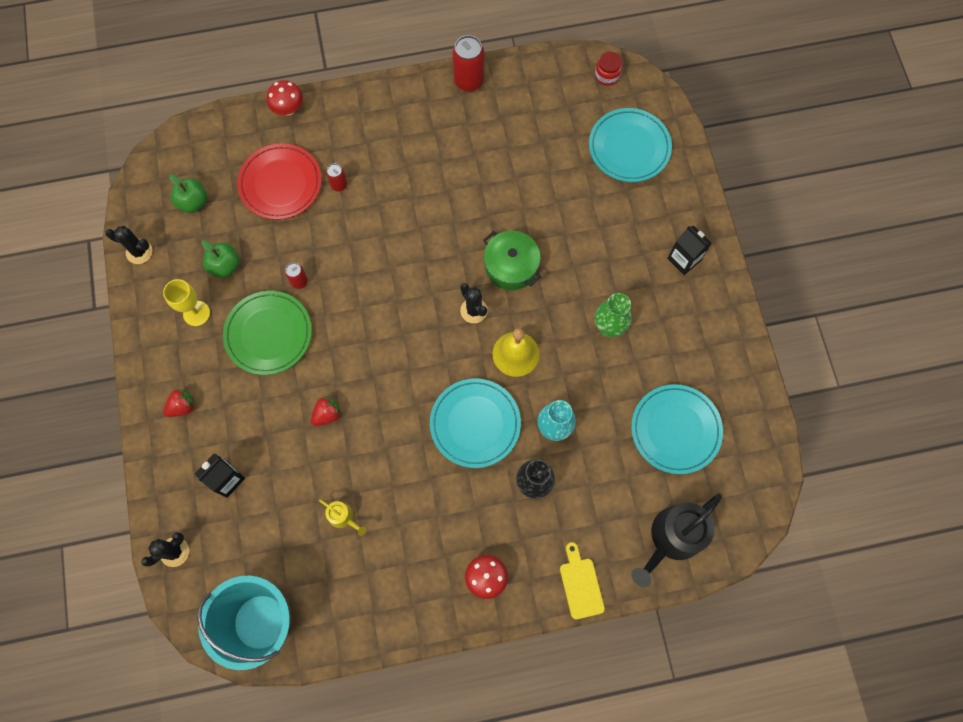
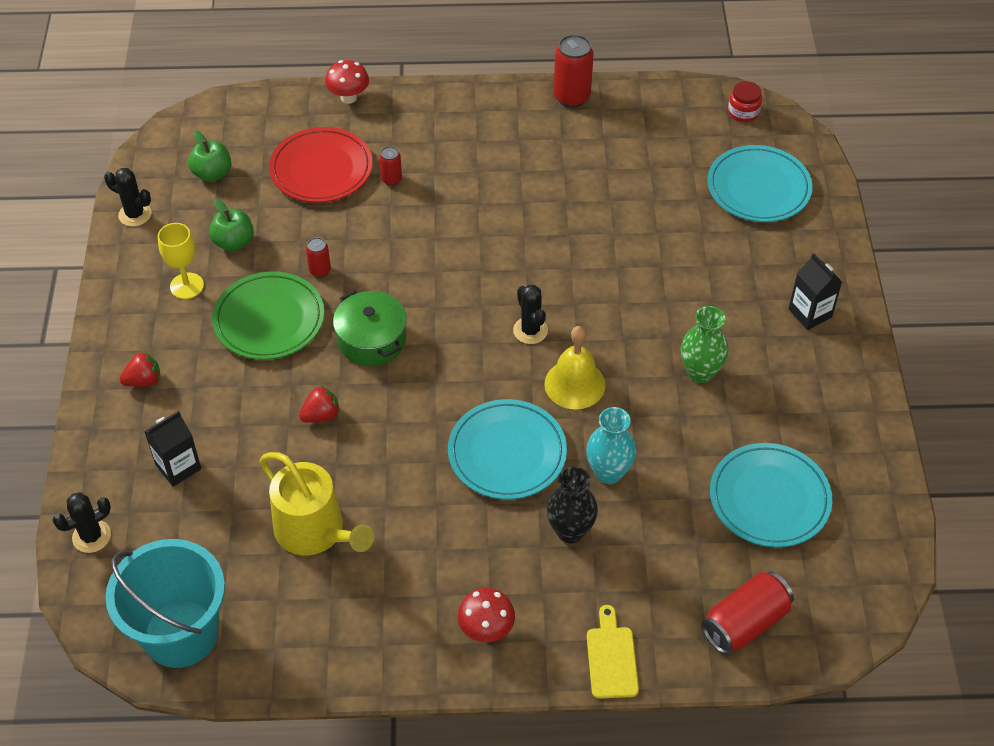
camera: 10 degrees right, 20 degrees down
yellow watering can [319,499,366,536] -> yellow watering can [259,452,374,555], size x2.12
green pot [483,231,541,290] -> green pot moved to [333,290,407,366]
black watering can [631,493,722,587] -> red can [701,572,794,655]

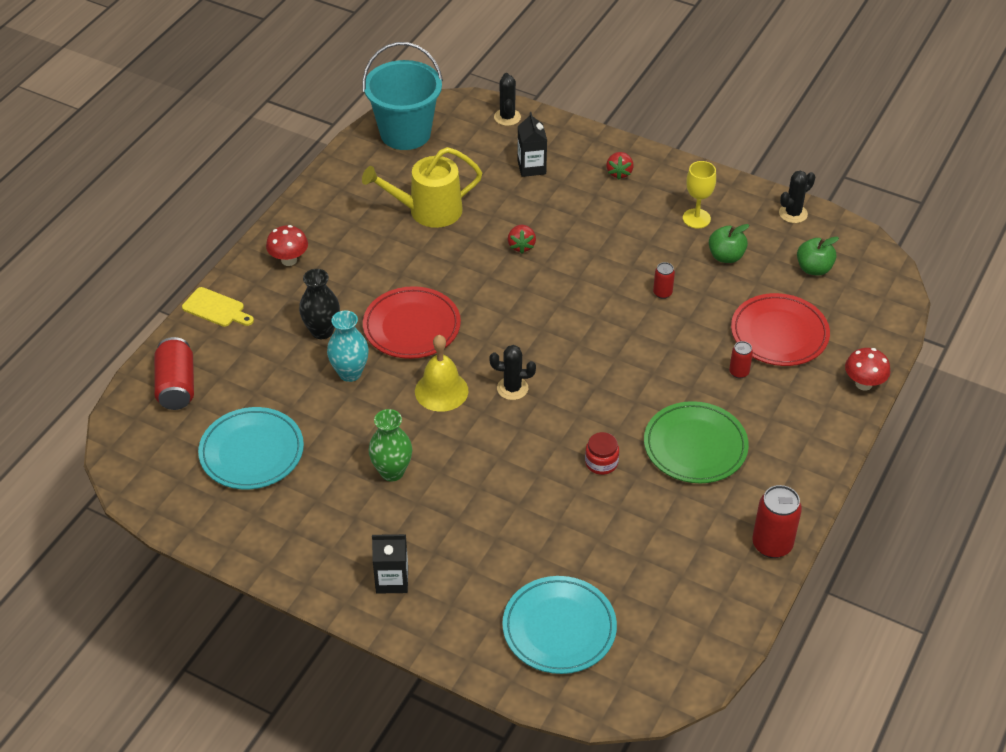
camera: 120 degrees right, 5 degrees down
green plate [212,271,324,360] -> green plate moved to [644,401,749,483]
green pot [333,290,407,366] -> none
turquoise plate [448,399,567,499] -> red plate [363,286,461,359]
red jar [728,81,762,122] -> red jar moved to [585,432,619,475]

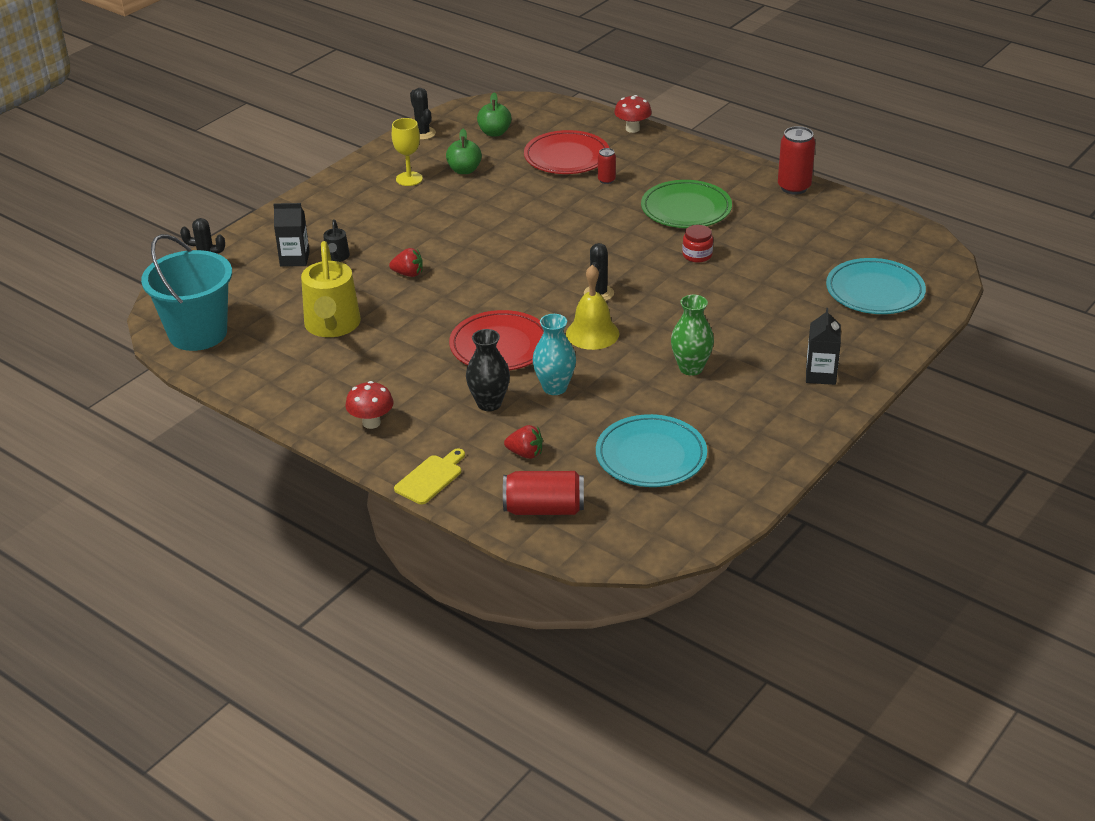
camera: 80 degrees left, 10 degrees down
red strawberry [606,152,634,180] -> red strawberry moved to [504,425,543,459]
red can [653,262,675,299] -> none
none -> black watering can [323,219,350,262]

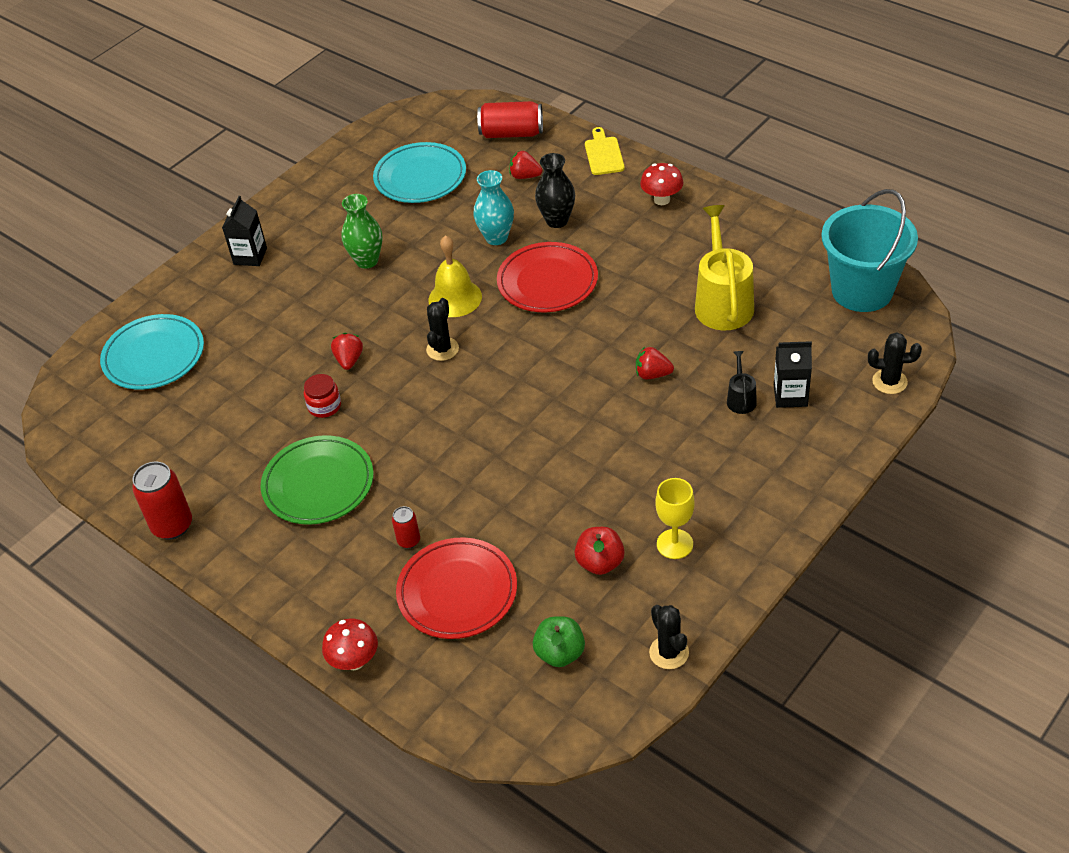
camera: 175 degrees left, 10 degrees up
yellow cutting board [394,448,465,505] -> yellow cutting board turned 135 degrees clockwise [585,127,625,175]
green apple [446,129,482,174] -> red apple [575,527,625,575]
none -> red strawberry [331,333,363,370]

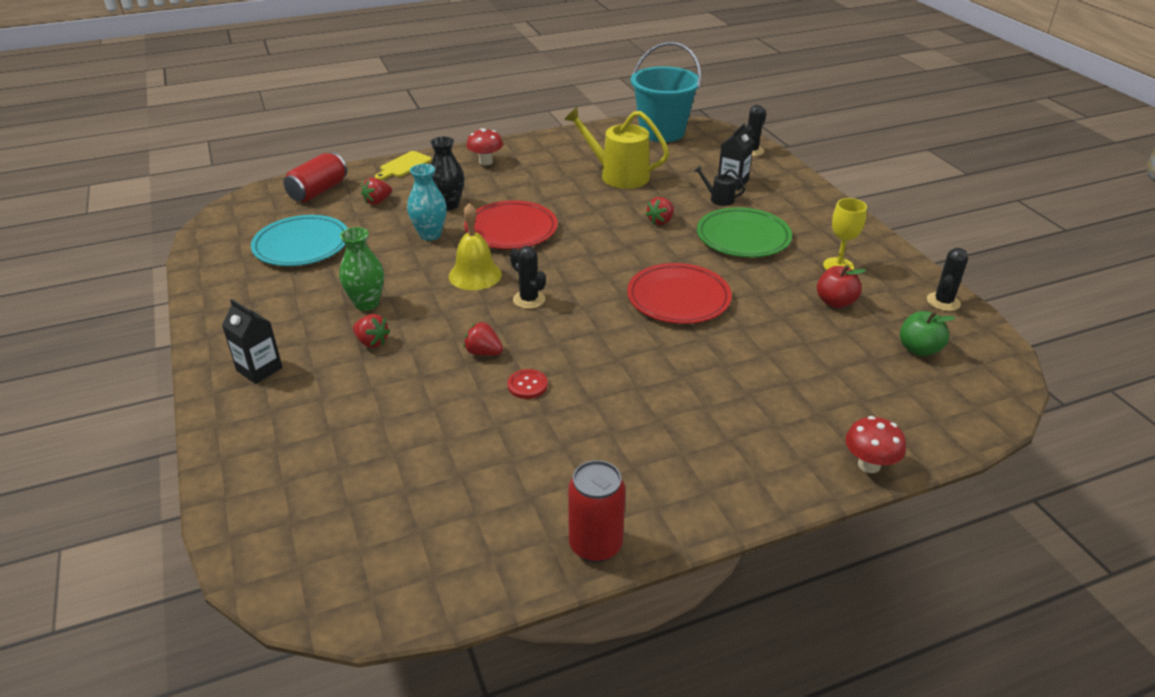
camera: 65 degrees left, 10 degrees down
turquoise plate [100,314,204,390] -> none
green plate [260,435,374,525] -> green plate moved to [697,207,792,257]
red jar [304,374,341,418] -> red button [508,369,548,399]
red can [392,506,420,549] -> none
red plate [396,538,517,639] -> red plate moved to [627,263,732,324]
yellow cutting board [585,127,625,175] -> yellow cutting board turned 75 degrees counterclockwise [375,151,432,180]
black cactus [649,605,689,669] -> black cactus turned 60 degrees counterclockwise [927,248,968,311]
none -> red strawberry [353,314,390,348]

